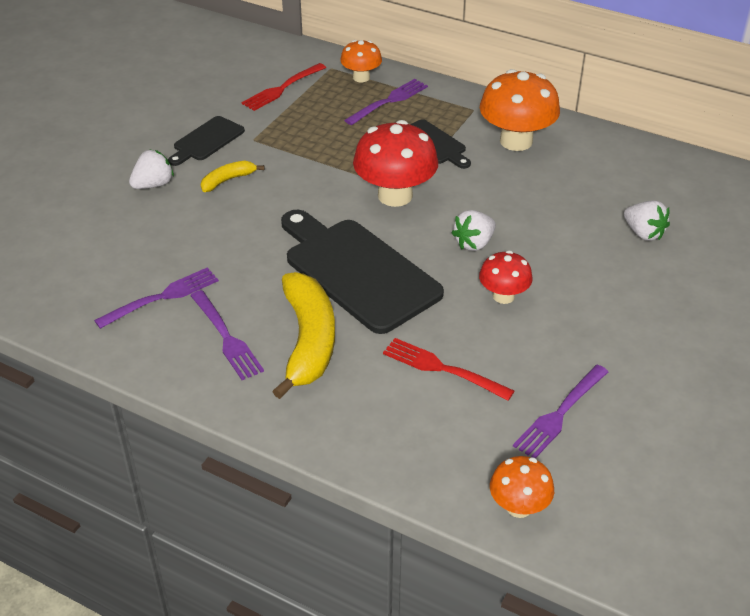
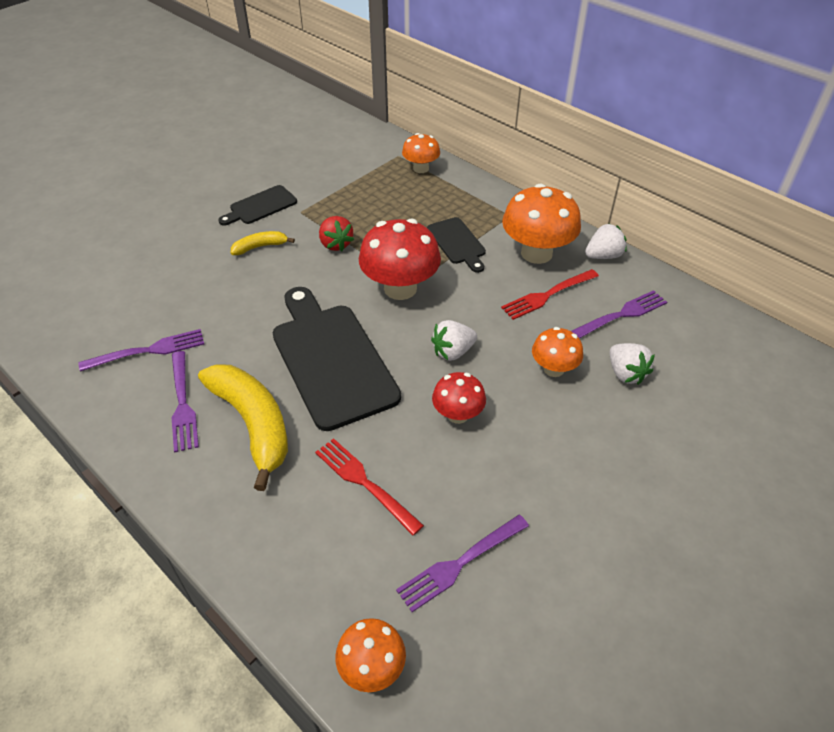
camera: 15 degrees right, 5 degrees up
white strawberry [129,150,174,189] -> white strawberry moved to [585,223,627,259]
red fork [242,63,326,111] -> red fork moved to [501,269,599,320]
yellow banana [272,272,335,399] -> yellow banana turned 45 degrees counterclockwise [198,364,288,491]
purple fork [344,79,428,125] -> purple fork moved to [571,290,667,339]
none -> red strawberry [319,216,354,251]
none -> orange mushroom [532,327,583,377]

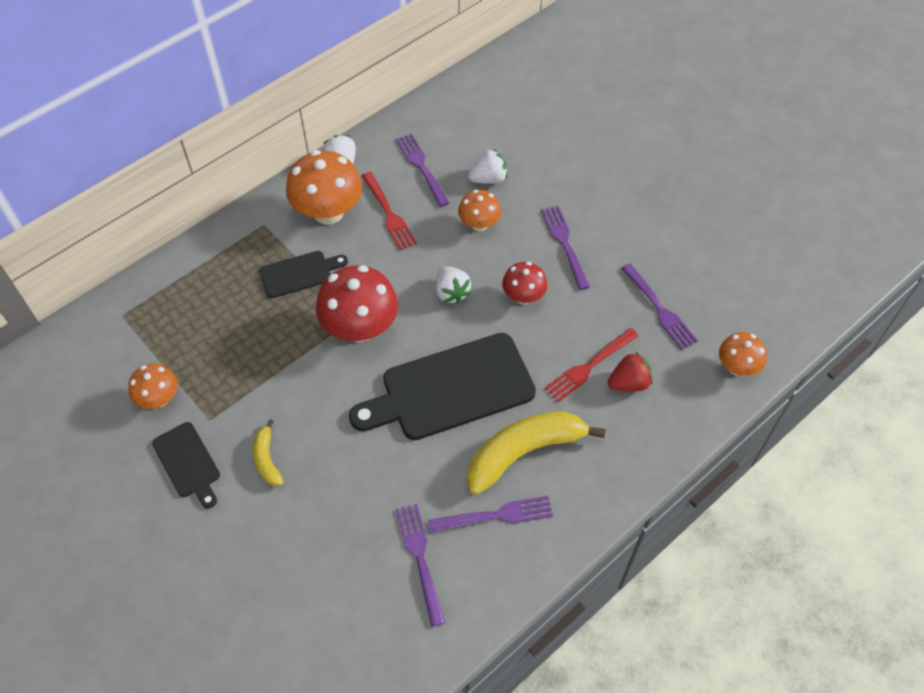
camera: 85 degrees left, 10 degrees up
red strawberry [319,216,354,251] -> red strawberry moved to [607,352,653,391]
orange mushroom [402,133,440,173] -> orange mushroom moved to [128,364,178,409]
none -> purple fork [541,206,590,290]

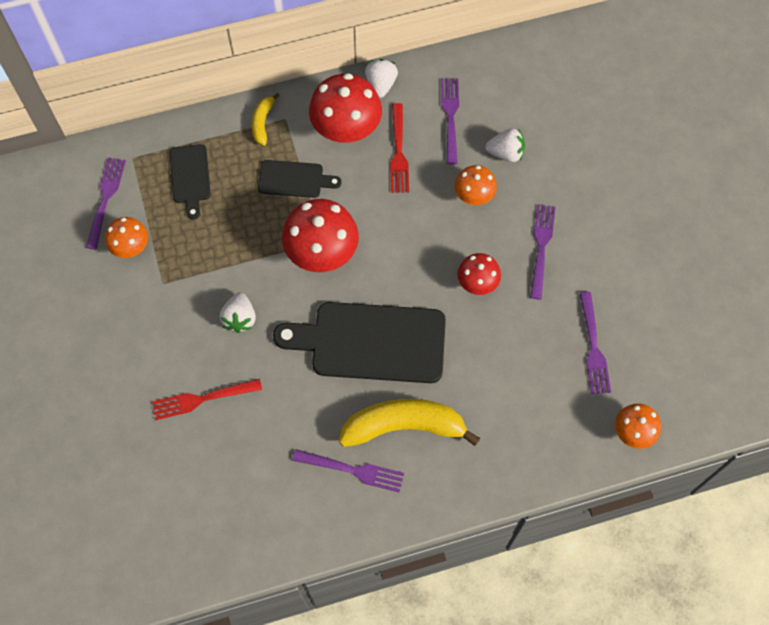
camera: 25 degrees right, 10 degrees up
black cutting board [152,422,220,509] -> black cutting board moved to [170,144,211,219]
yellow banana [253,419,284,486] -> yellow banana moved to [251,93,280,146]
orange mushroom [286,150,363,225] -> red mushroom [309,73,382,143]
purple fork [396,504,445,627] -> purple fork moved to [86,157,126,250]
white strawberry [436,267,472,304] -> white strawberry moved to [220,292,256,333]
red fork [545,328,638,402] -> red fork moved to [152,379,262,420]
red strawberry [607,352,653,391] -> none

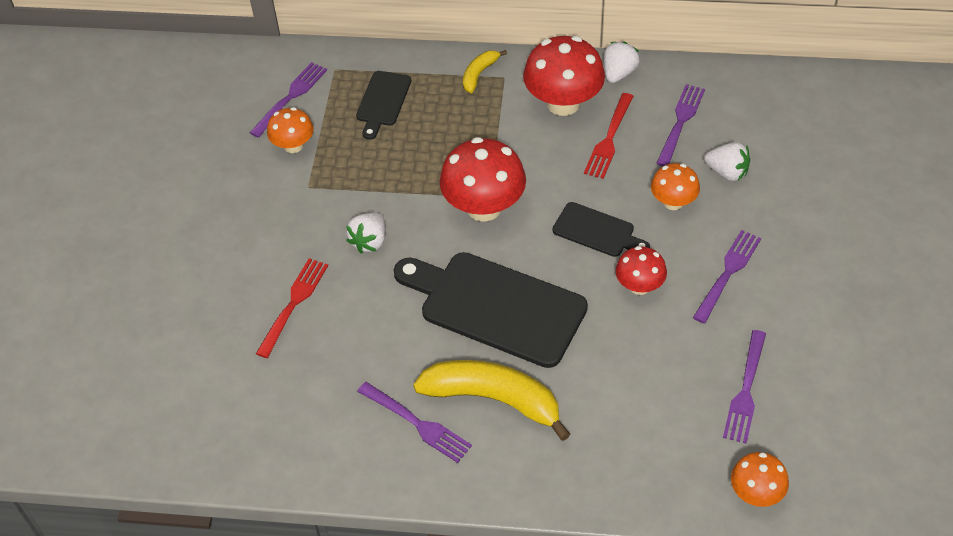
camera: 25 degrees right, 15 degrees down
red fork [152,379,262,420] -> red fork turned 105 degrees clockwise [256,258,328,358]
black cutting board [258,160,341,198] -> black cutting board moved to [553,202,650,257]

